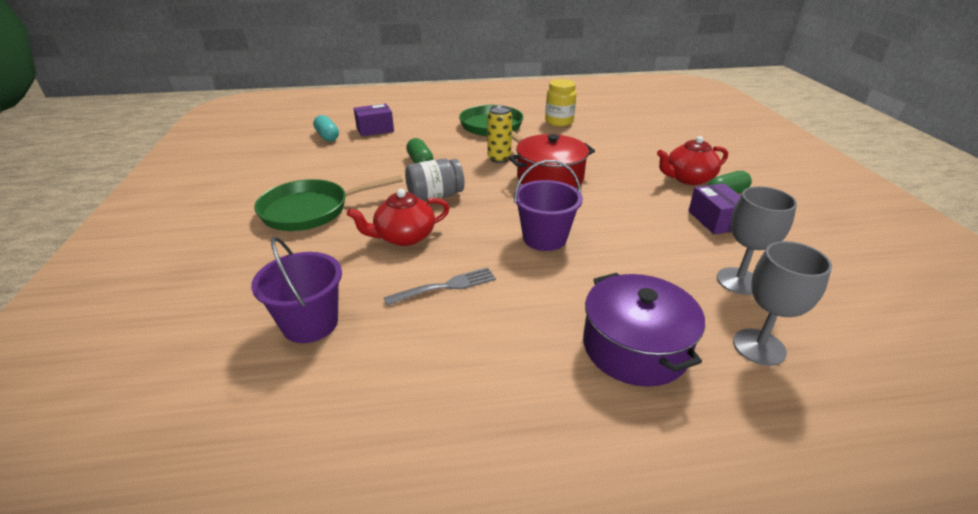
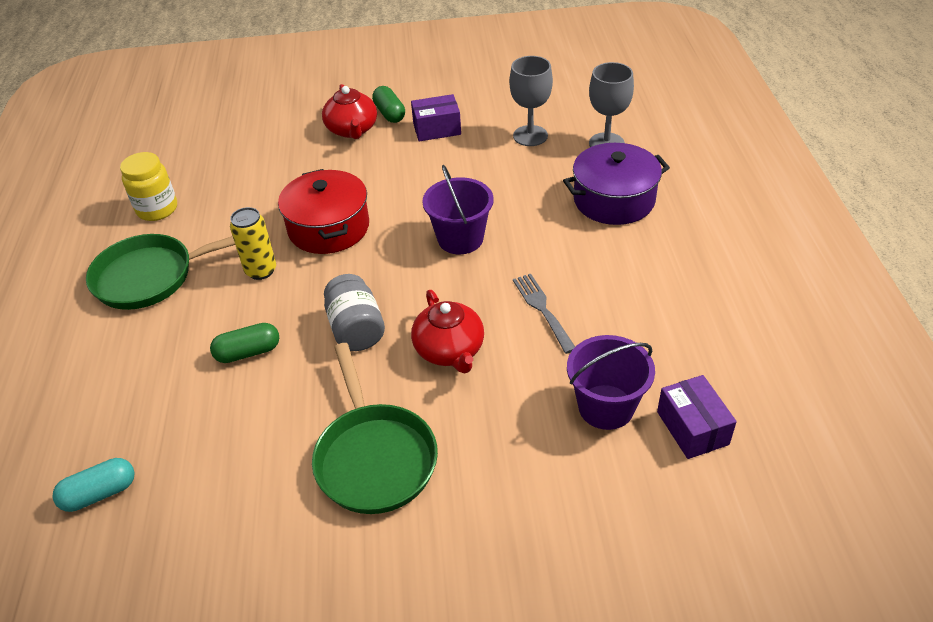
camera: 85 degrees left, 10 degrees up
purple box [354,104,394,136] -> purple box moved to [657,375,737,459]

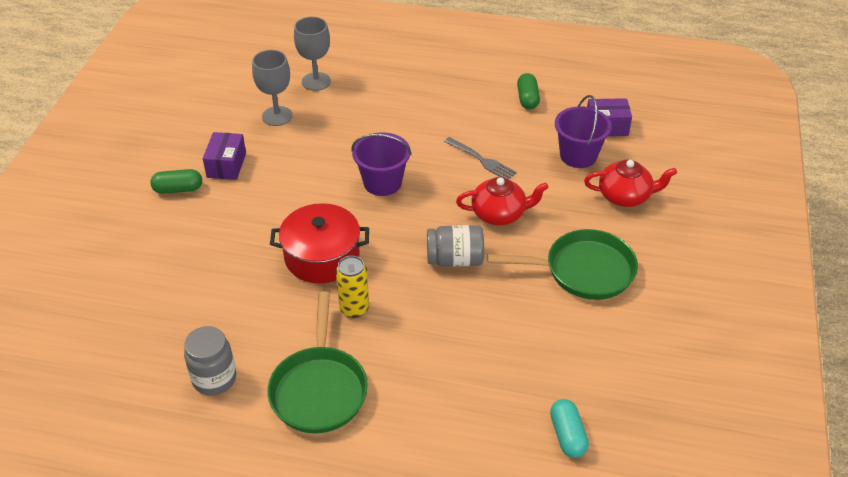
camera: 75 degrees left, 0 degrees up
yellow jar [120,152,177,221] -> grey jar [184,326,236,396]
green capsule [210,323,279,363] -> green capsule moved to [517,73,540,109]
red teapot [322,84,377,139] -> red teapot moved to [584,160,677,207]
grey fork [513,274,575,354] -> grey fork turned 135 degrees counterclockwise [444,137,517,179]
purple pot [563,143,670,225] -> none

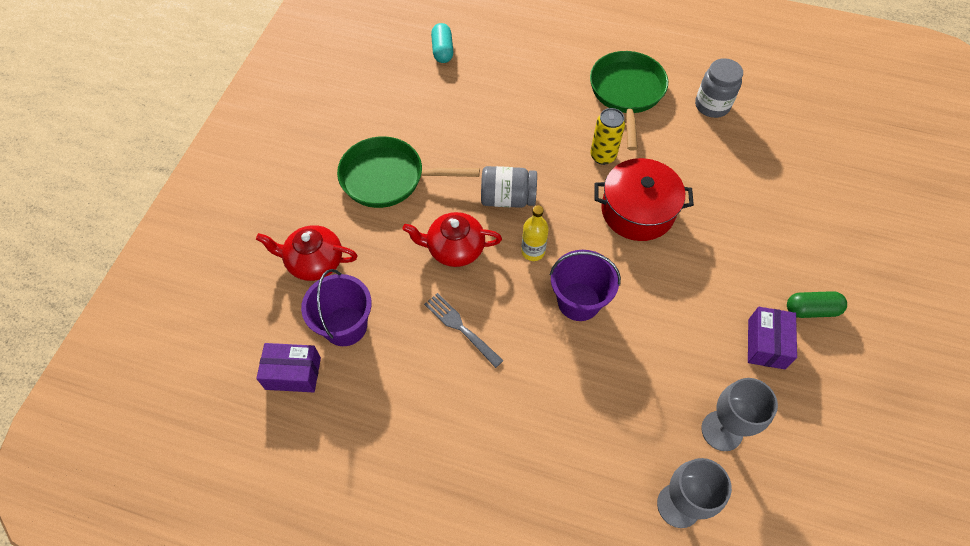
camera: 175 degrees left, 15 degrees up
green capsule [517,73,540,109] -> none
none -> yellow bottle [521,205,549,261]

